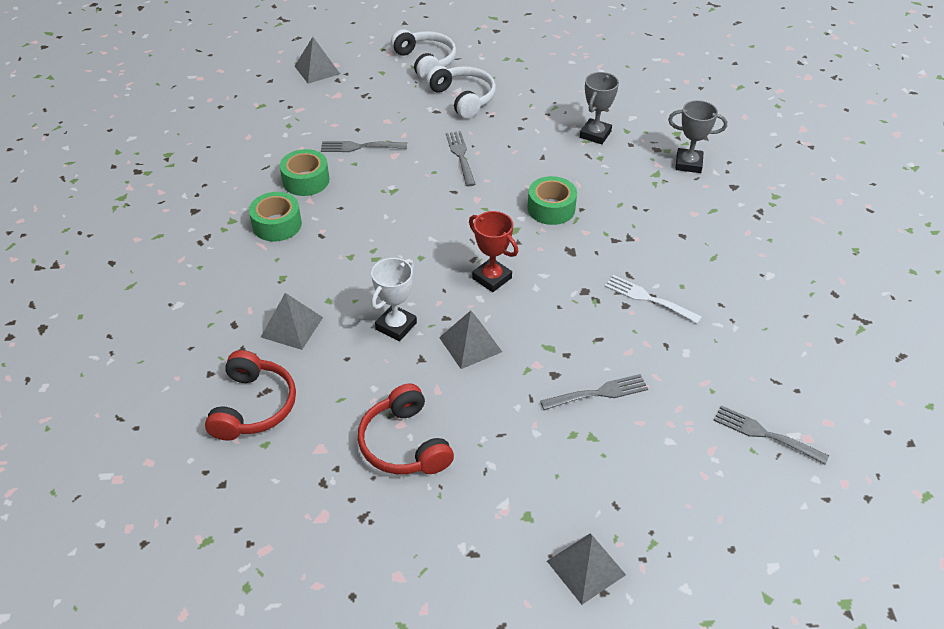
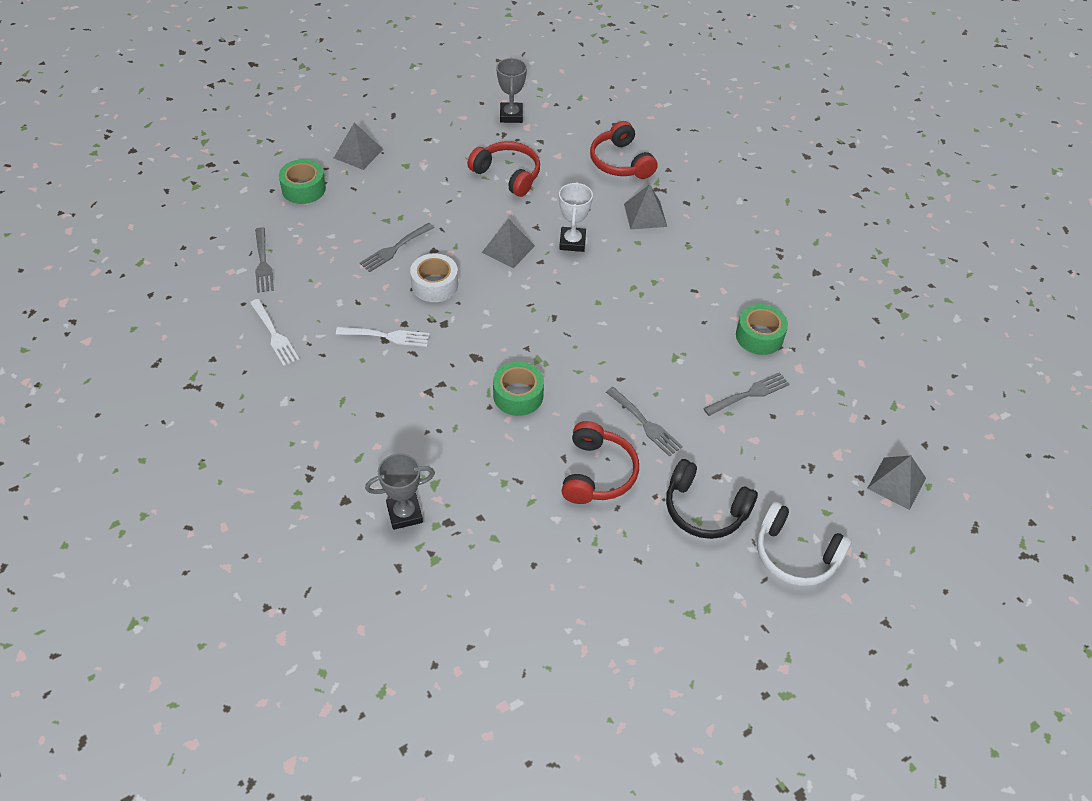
camera: 150 degrees right, 5 degrees up
green tape [249,192,302,241] -> green tape moved to [279,159,326,204]
white headphones [426,65,496,119] -> black headphones [666,459,758,539]
red trophy [469,211,518,292] -> none
grey trophy [580,72,619,144] -> grey trophy moved to [496,58,527,123]
grey fork [713,406,829,464] -> grey fork turned 75 degrees clockwise [255,227,274,293]
none -> white fork [250,299,300,366]
none -> white tape [410,253,458,302]
none -> red headphones [562,421,639,504]

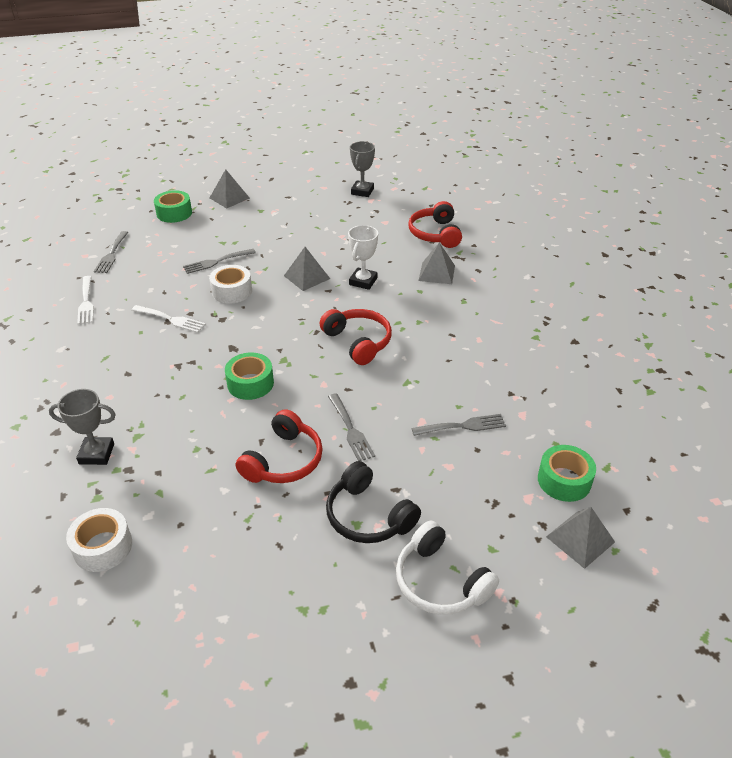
camera: 20 degrees right, 10 degrees down
red headphones [468,141,540,197] -> red headphones moved to [319,309,392,365]
green tape [736,304,788,355] -> green tape moved to [538,445,596,502]
none -> white tape [66,508,132,572]

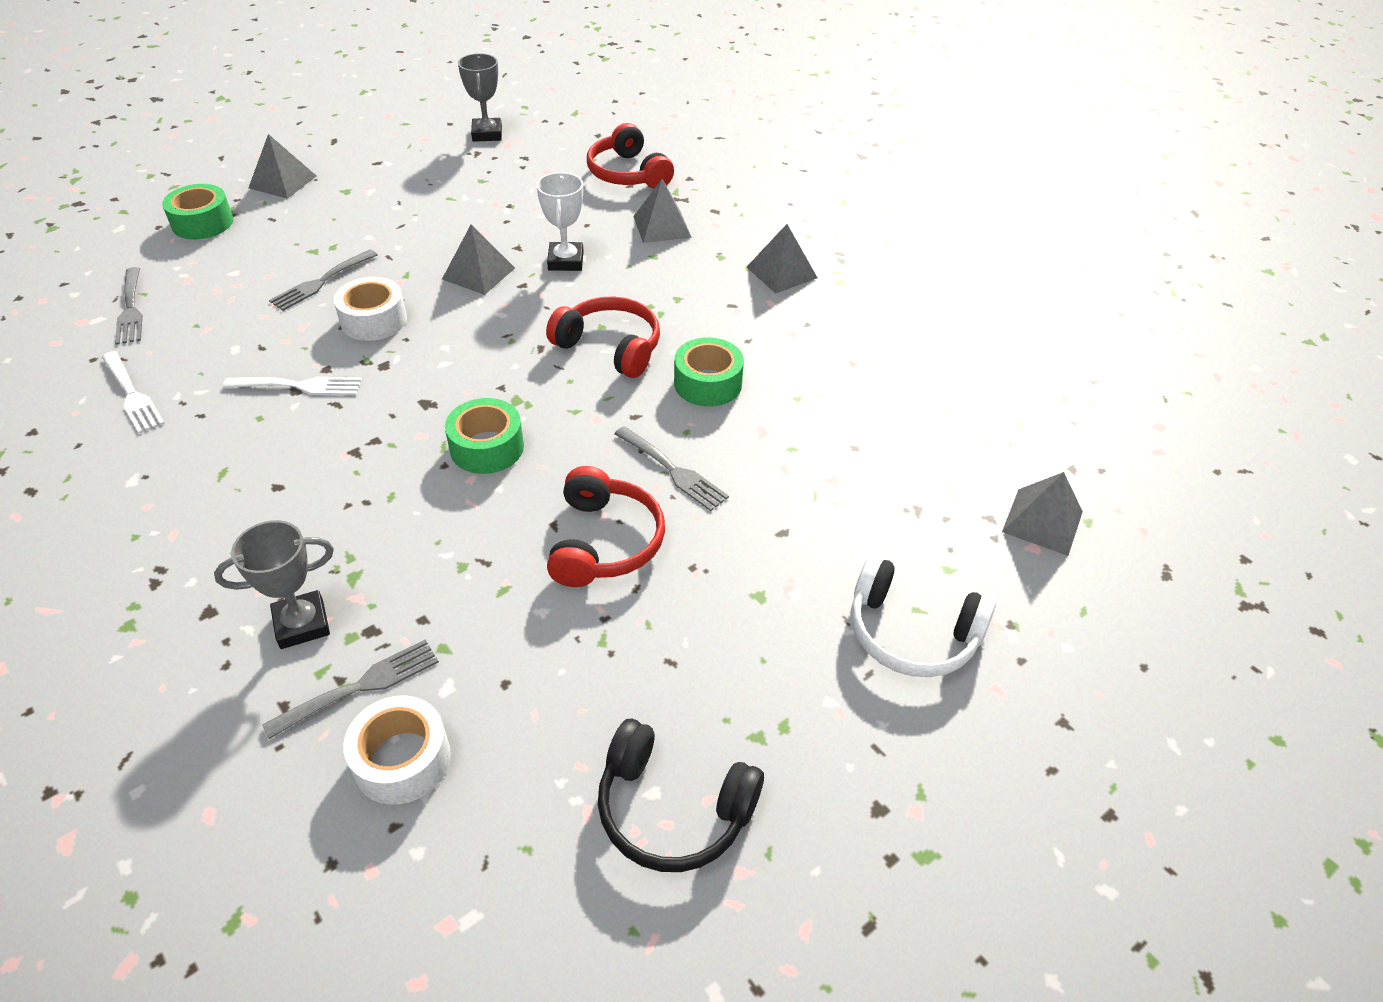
camera: 25 degrees left, 5 degrees up
black headphones [326,461,421,543] -> black headphones moved to [598,719,764,872]
grey fork [412,414,506,436] -> grey fork moved to [262,639,439,739]
green tape [538,445,596,502] -> green tape moved to [674,337,744,407]
none -> grey pyramid [747,224,817,294]

